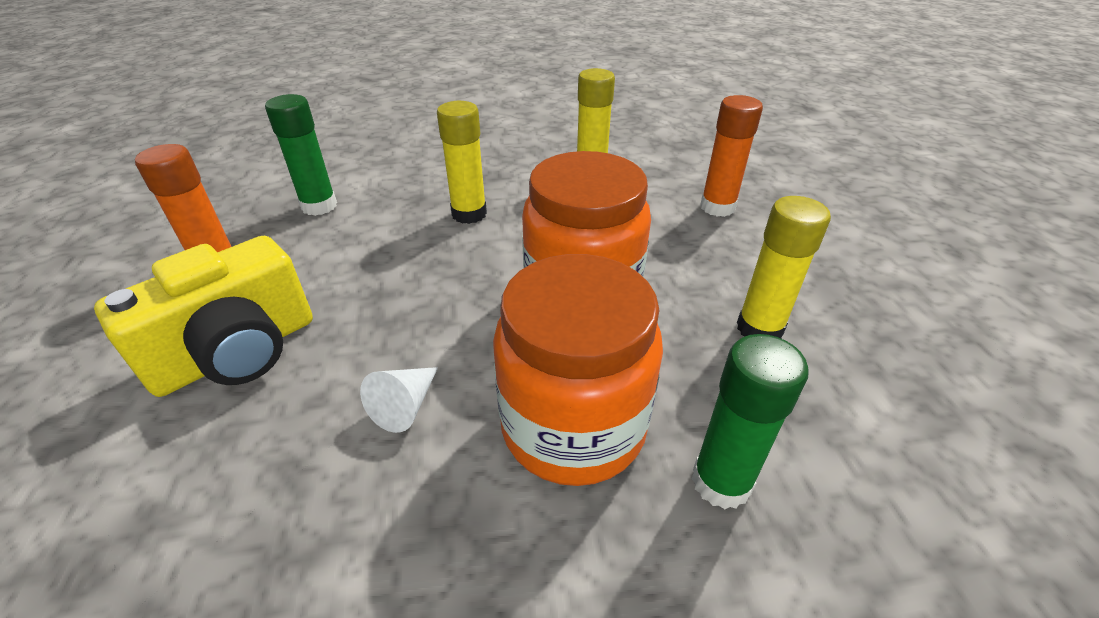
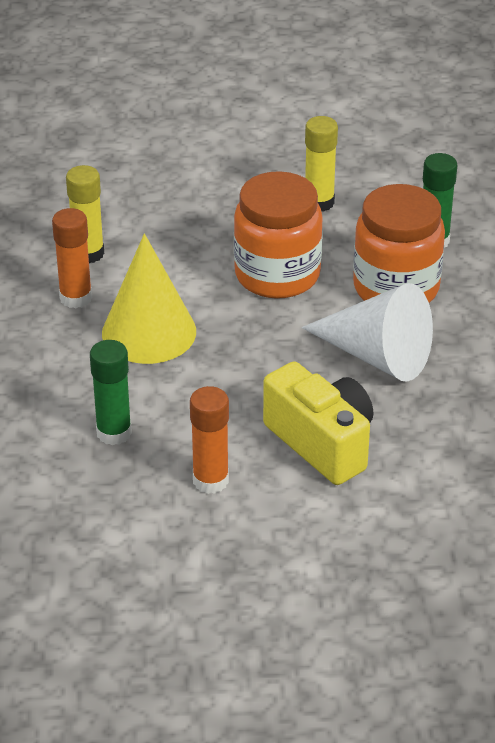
camera: 85 degrees left, 0 degrees up
white cone [360,367,438,433] -> white cone [301,283,433,381], size x2.33
yellow glue stick [437,101,487,224] -> yellow cone [102,234,196,364]
orange glue stick [700,95,763,217] -> orange glue stick moved to [52,208,92,308]

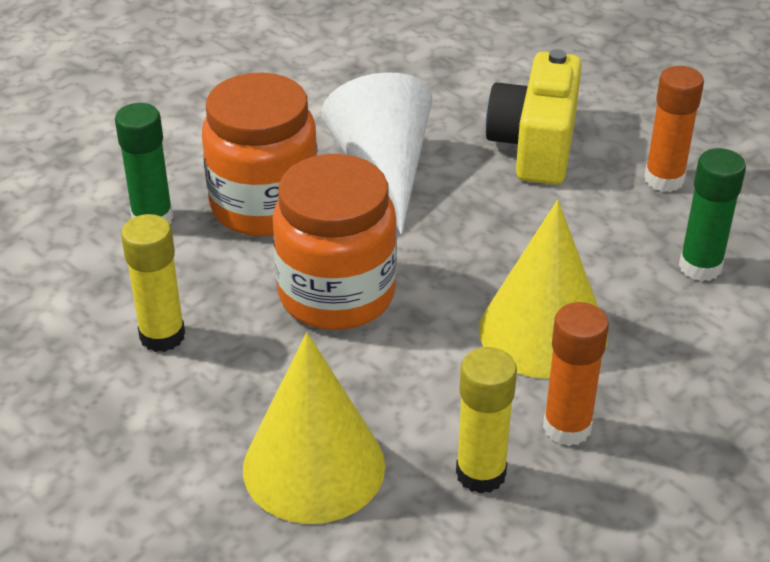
camera: 130 degrees left, 0 degrees up
none -> yellow cone [243,332,385,524]

